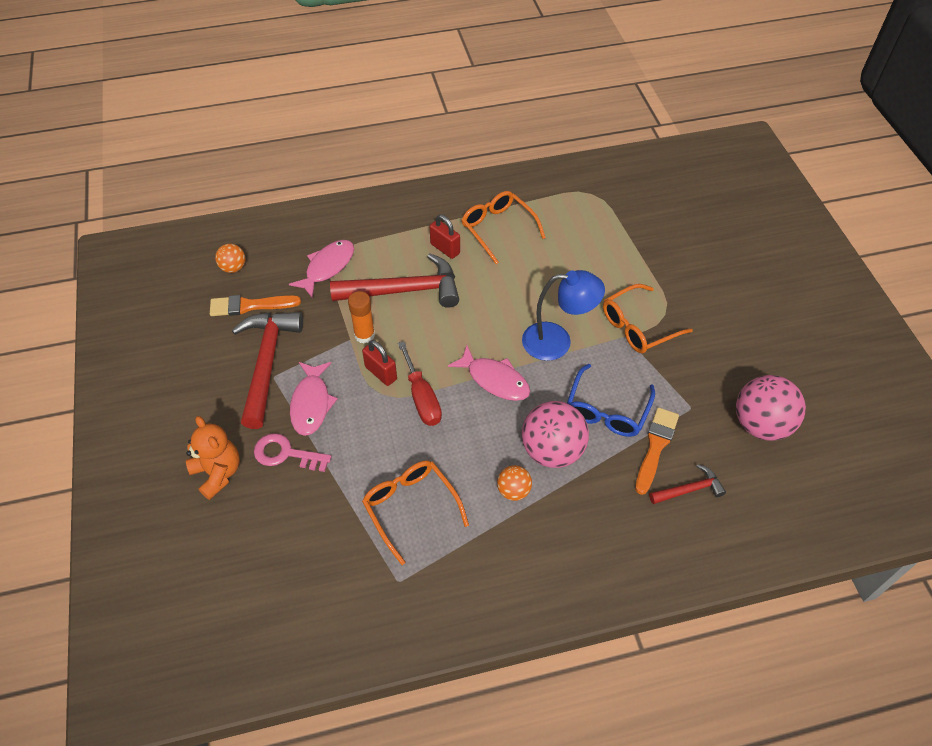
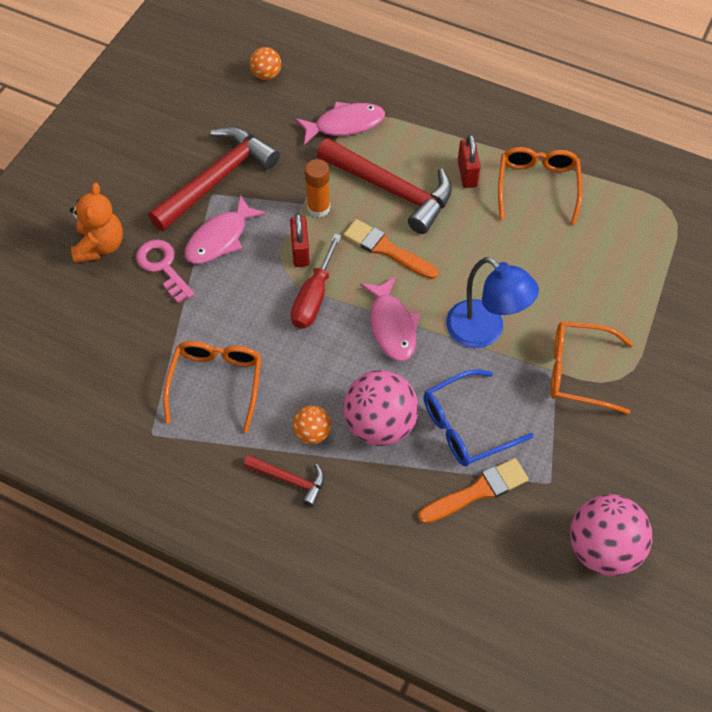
camera: 40 degrees right, 5 degrees up
orange brush [210,295,301,316] -> orange brush moved to [343,219,438,279]
red hammer [649,464,726,504] -> red hammer moved to [243,455,324,507]

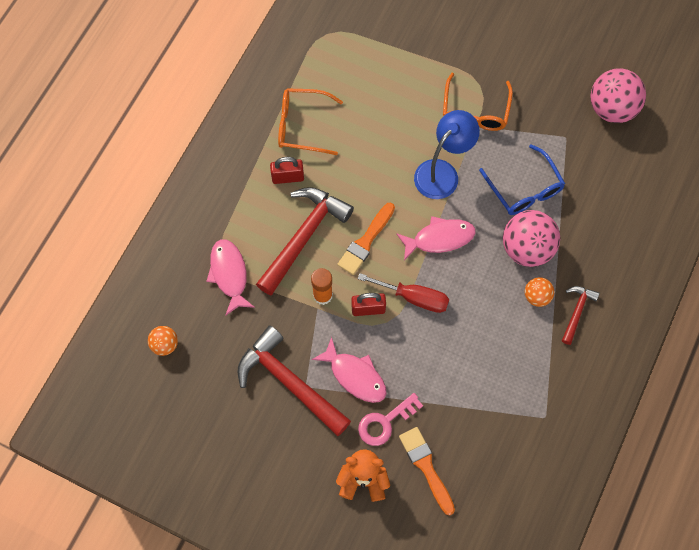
camera: 90 degrees left, 10 degrees up
orange glasses [163,341,262,433] -> none
orange brush [418,458,529,524] -> orange brush moved to [399,427,455,515]

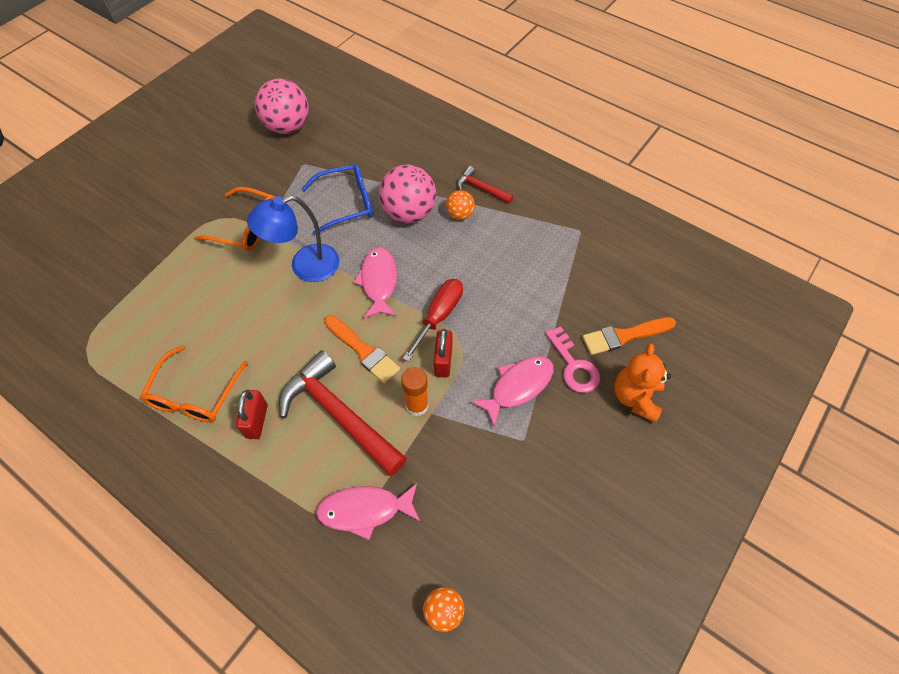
camera: 80 degrees left, 10 degrees down
red hammer [238,325,351,436] -> none
blue lamp [414,110,480,199] -> blue lamp turned 75 degrees counterclockwise [247,196,339,282]

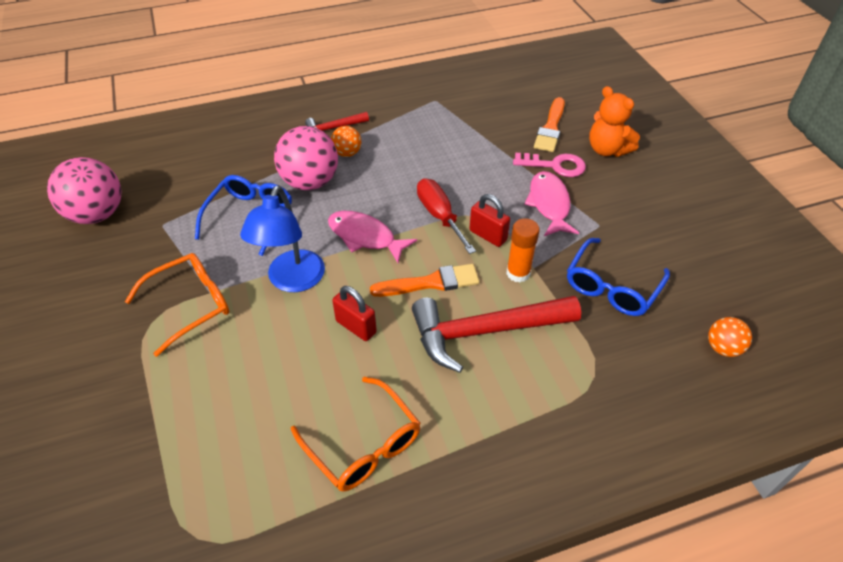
camera: 55 degrees left, 10 degrees down
red padlock [236,390,268,439] -> red padlock moved to [332,286,377,341]
pink fish [316,483,420,540] -> none
none -> blue glasses [567,238,670,316]

